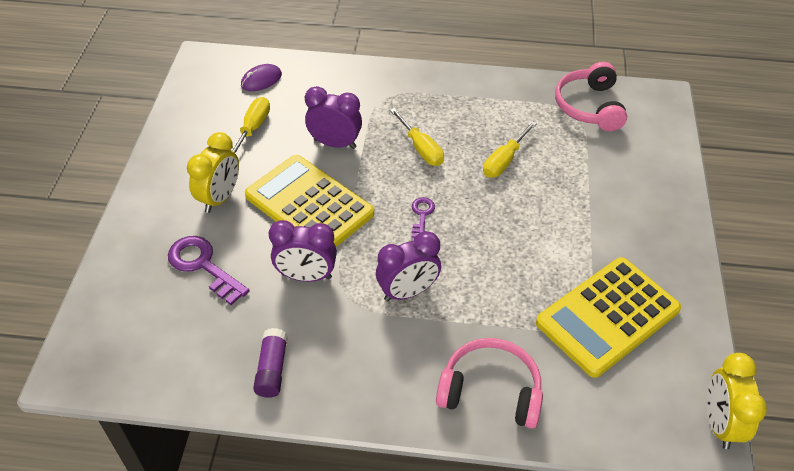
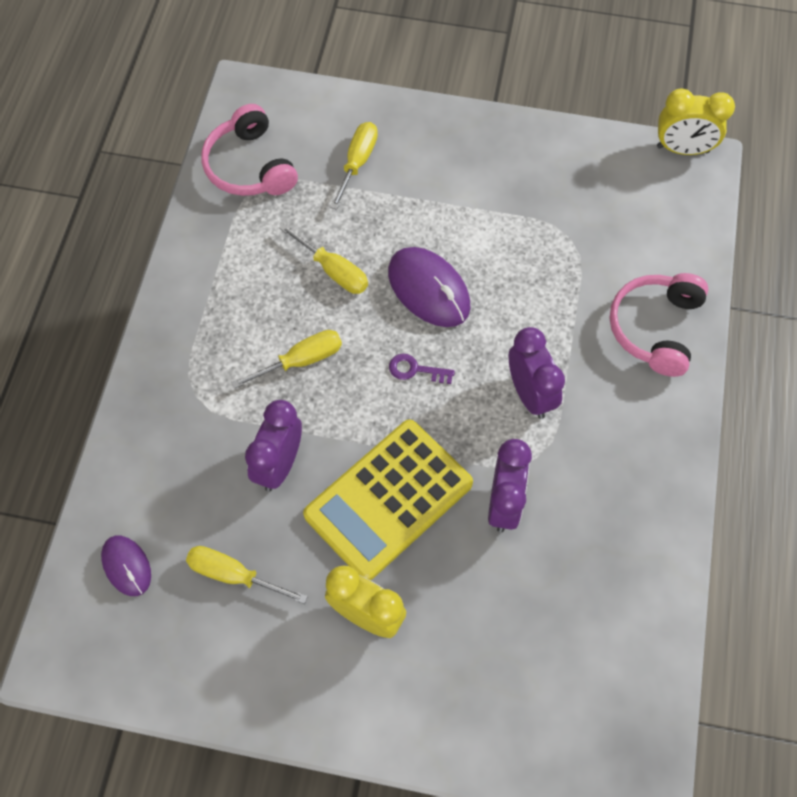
camera: 85 degrees left, 15 degrees up
purple key [168,236,249,305] -> none
purple glue stick [253,328,288,398] -> none
yellow calculator [536,257,681,378] -> none
pink headphones [555,62,627,131] -> pink headphones turned 60 degrees clockwise [201,104,298,196]
none -> yellow screwdriver [330,122,378,210]
none -> purple mouse [388,247,471,327]

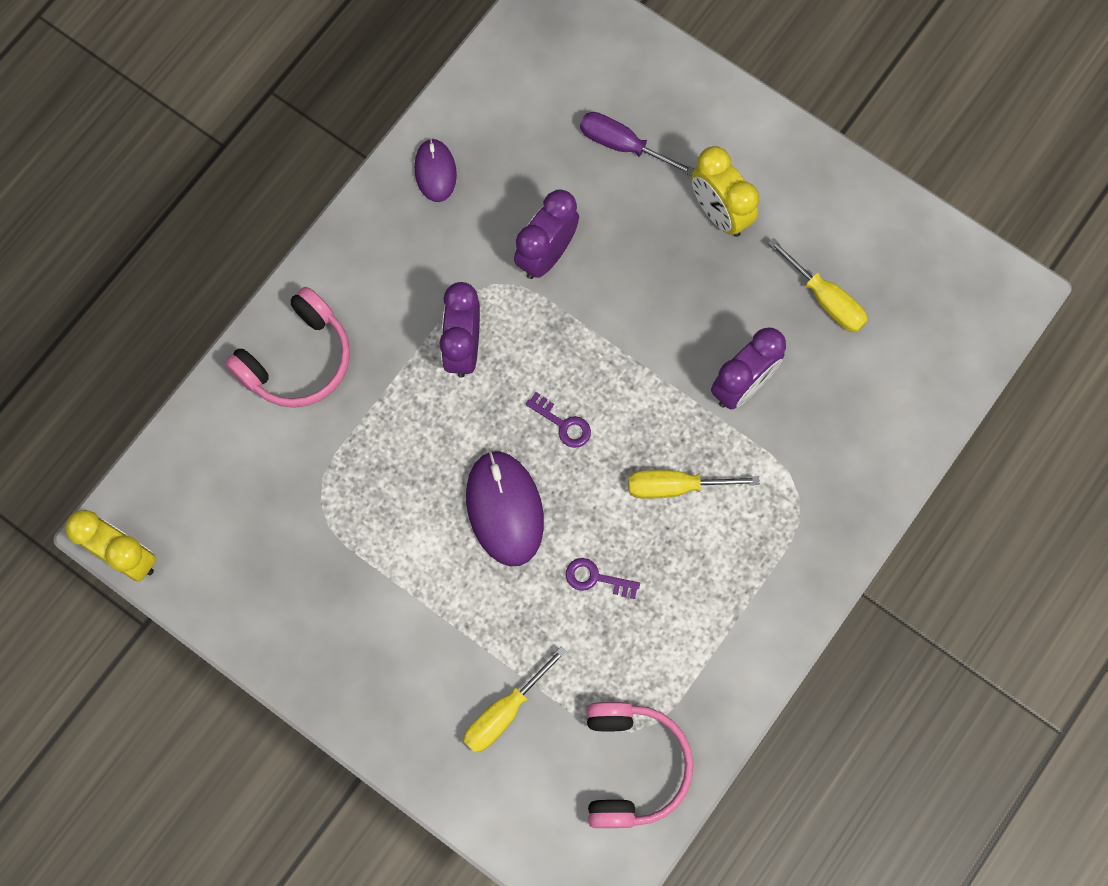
camera: 155 degrees left, 10 degrees up
purple mouse [101,536,151,596] -> purple mouse moved to [414,139,457,202]
yellow screwdriver [279,224,368,294] -> purple key [566,558,640,599]
yellow calculator [303,420,473,580] -> none
none -> purple screwdriver [580,112,694,176]

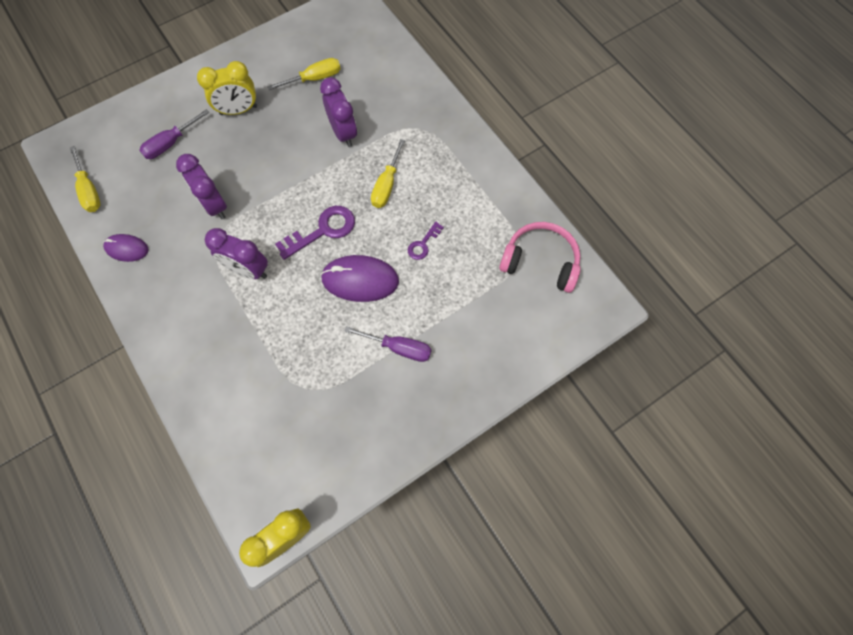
camera: 70 degrees left, 5 degrees down
pink headphones [225,287,350,408] -> none
yellow screwdriver [464,647,567,753] -> yellow screwdriver moved to [70,146,101,212]
purple key [526,392,591,448] -> purple key [275,206,355,260], size x1.78
none -> purple screwdriver [344,326,431,362]

